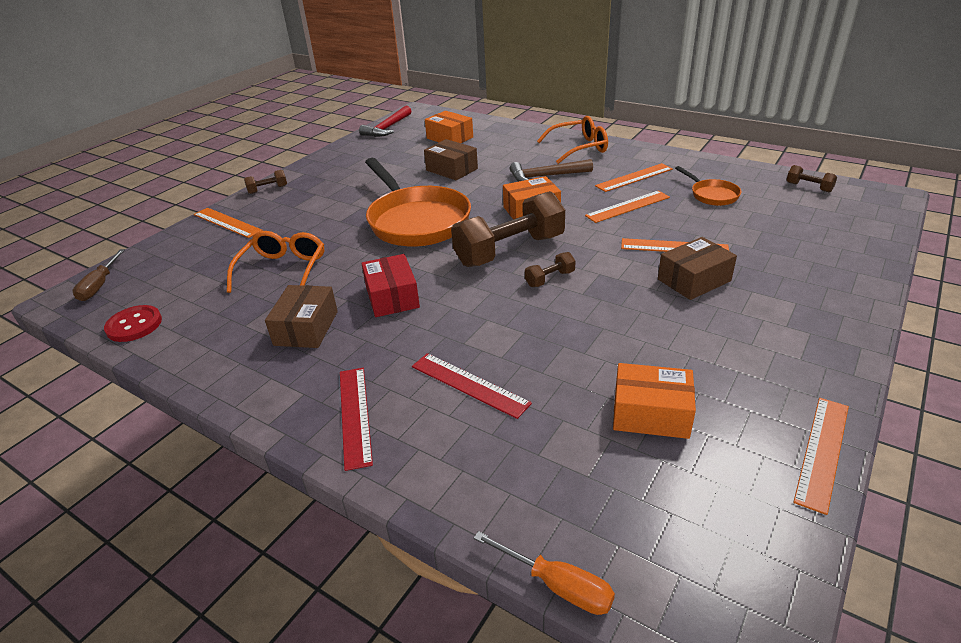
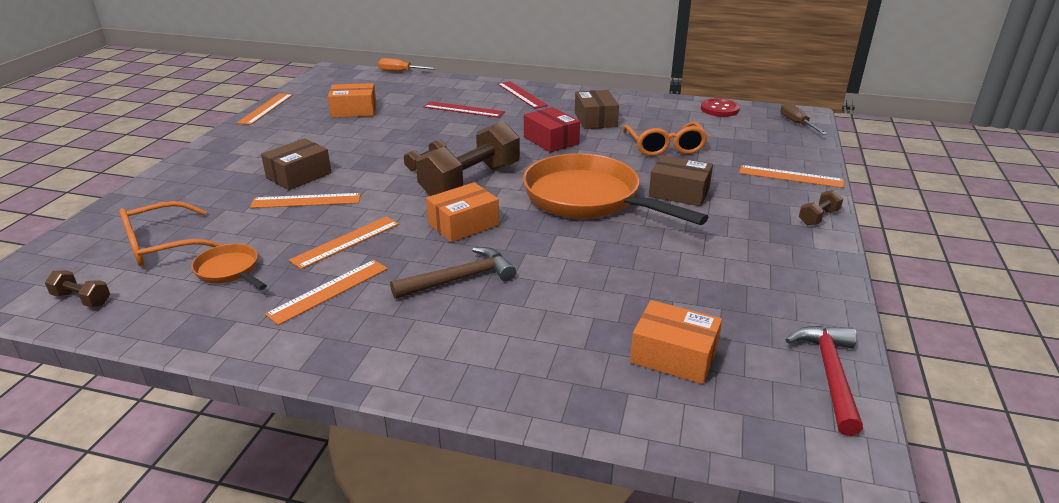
camera: 160 degrees right, 5 degrees down
brown box [424,139,478,180] -> brown box moved to [649,155,713,206]
orange glasses [537,116,608,164] -> orange glasses moved to [119,201,225,267]

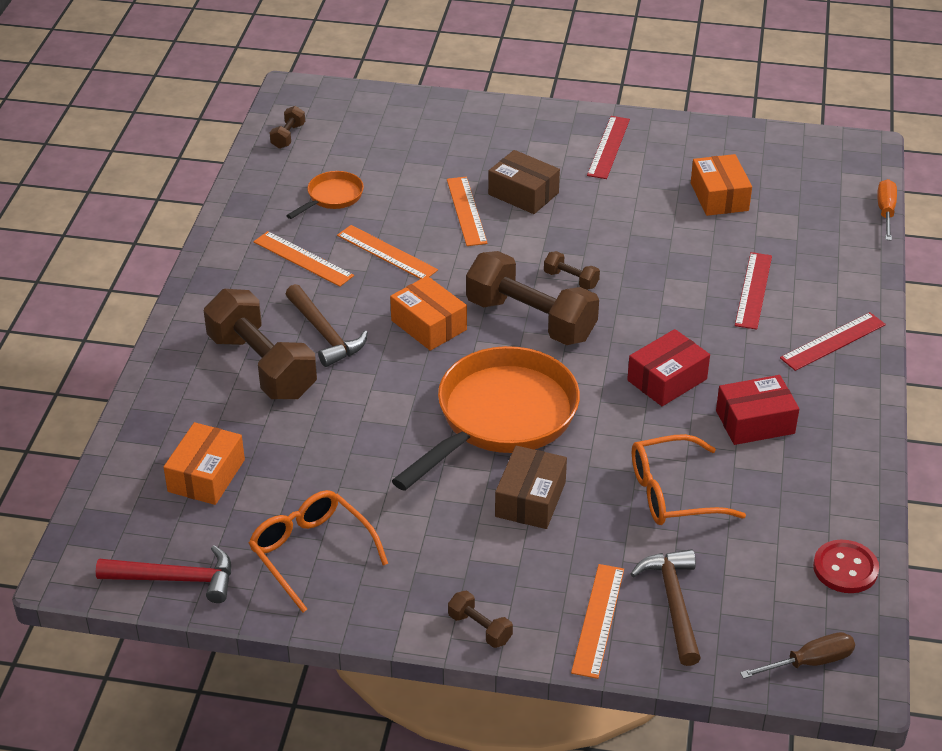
camera: 85 degrees right, 10 degrees up
orange glasses [119,201,225,267] -> orange glasses moved to [249,490,388,613]
orange ruler [237,93,293,125] -> none
brown box [575,90,619,129] -> red box [716,375,799,445]
none -> brown dumbbell [204,289,317,399]
none -> red ruler [587,116,630,179]
none -> brown hammer [631,549,701,666]

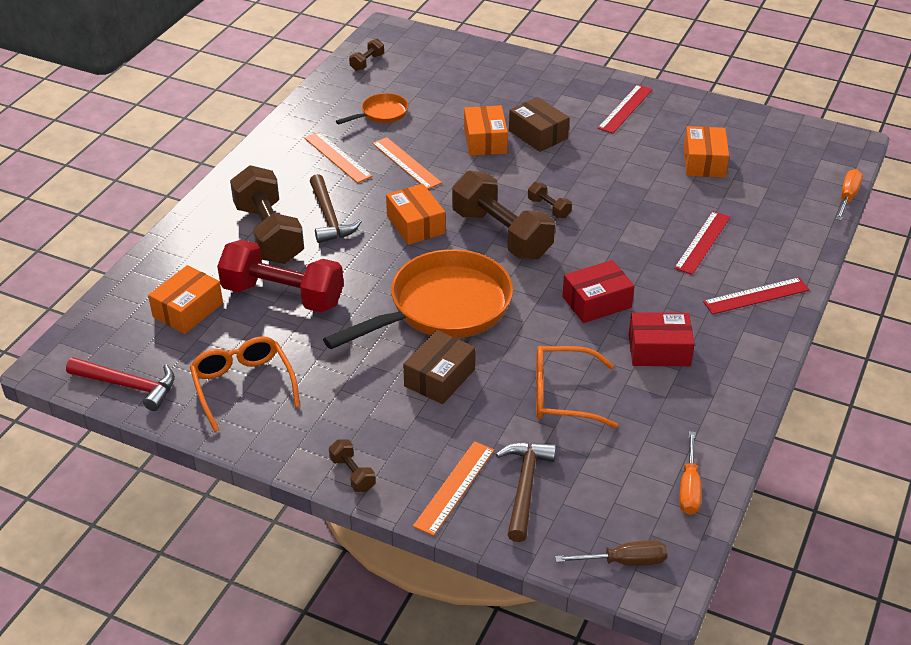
camera: 15 degrees right, 0 degrees up
orange ruler [447,177,488,246] -> orange box [464,105,508,156]
red button [813,540,879,593] -> orange screwdriver [679,431,701,515]
none -> red dumbbell [217,240,344,313]

